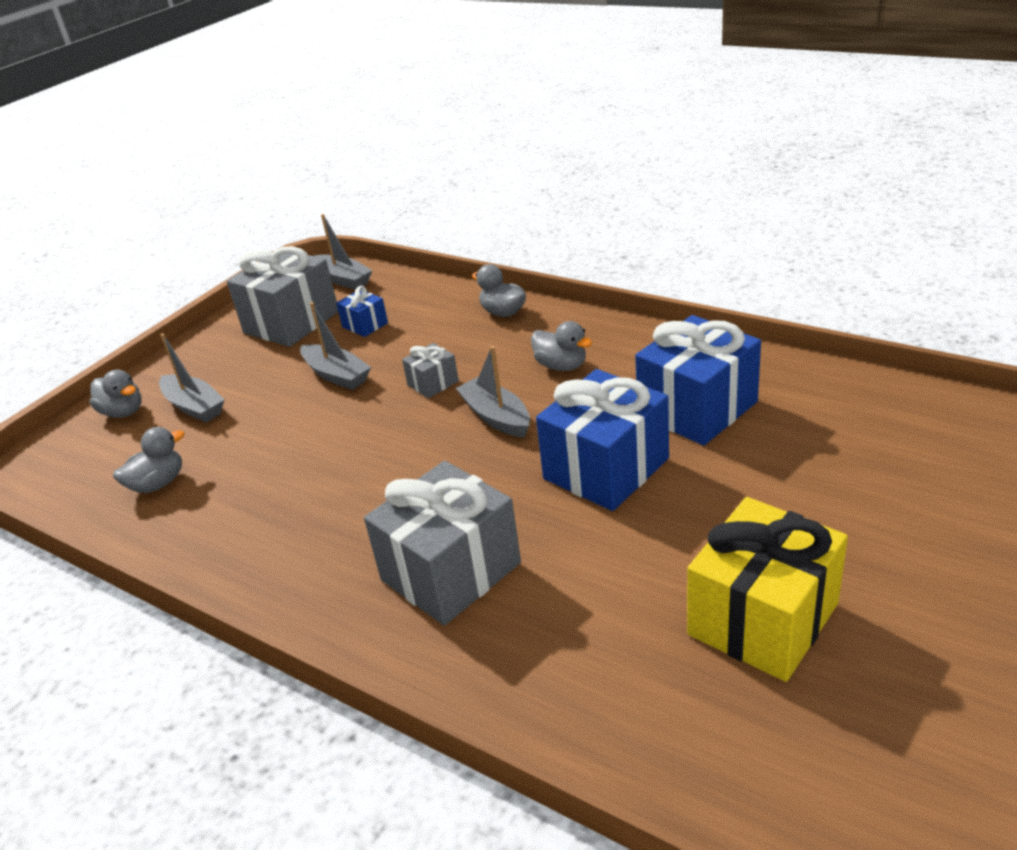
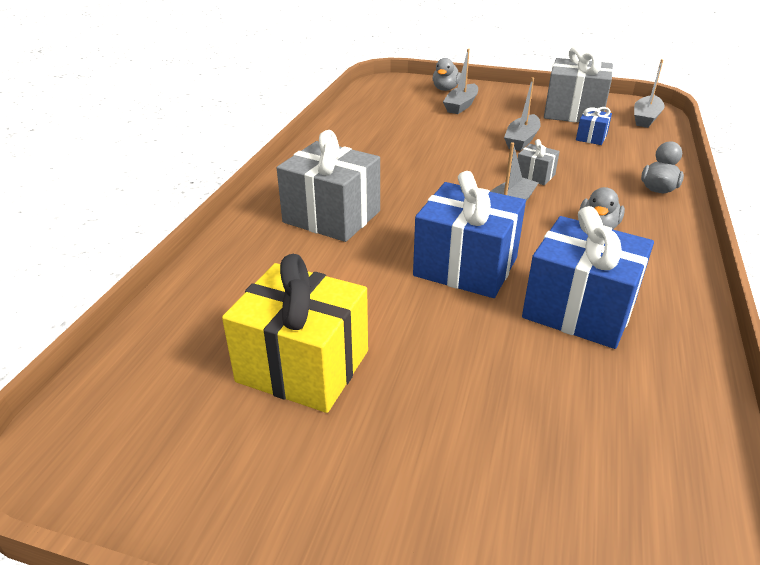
camera: 70 degrees right, 0 degrees up
grey duck [113,427,184,493] -> none

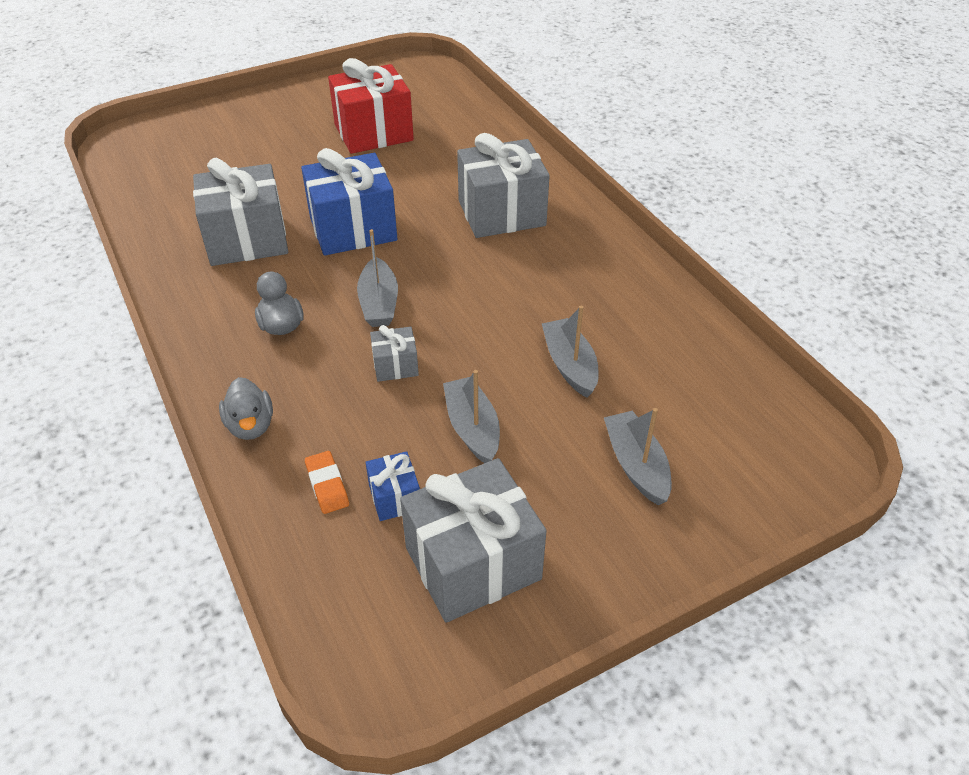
camera: 135 degrees right, 10 degrees up
yellow gift [222,254,368,413] -> red gift [328,58,414,154]
grey duck [433,58,461,91] -> none
blue gift [522,206,654,349] -> grey gift [193,158,288,266]
grey boat [634,59,665,128] -> grey boat moved to [542,306,599,398]
none -> orange eraser [305,451,349,514]

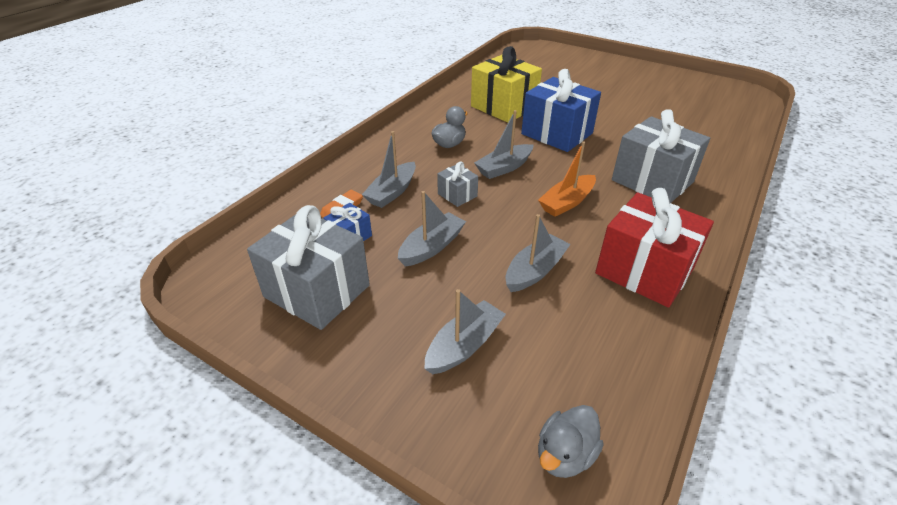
camera: 60 degrees right, 5 degrees down
grey gift [193,158,288,266] -> yellow gift [471,46,542,123]
grey duck [219,377,273,440] -> grey duck moved to [538,405,604,478]
red gift [328,58,414,154] -> red gift moved to [595,188,714,307]
none -> grey boat [362,131,416,208]
none -> orange boat [538,141,596,217]

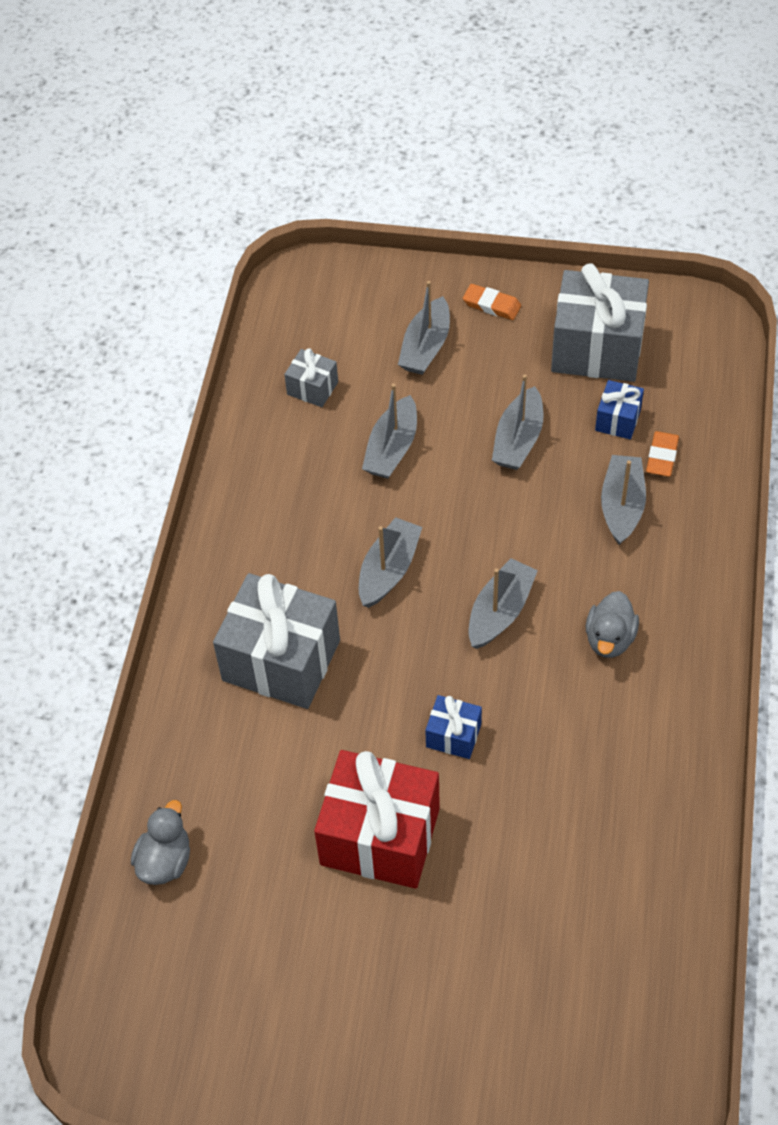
camera: 160 degrees right, 15 degrees up
grey gift [437,162,478,207] -> grey gift moved to [284,348,338,407]
yellow gift [471,46,542,123] -> none
blue gift [521,69,601,152] -> blue gift [425,695,482,759], size x0.47
orange boat [538,141,596,217] -> grey boat [359,517,422,608]
grey duck [538,405,604,478] -> grey duck moved to [131,800,190,885]
red gift [595,188,714,307] -> red gift moved to [314,750,440,889]
none -> orange eraser [463,284,521,320]

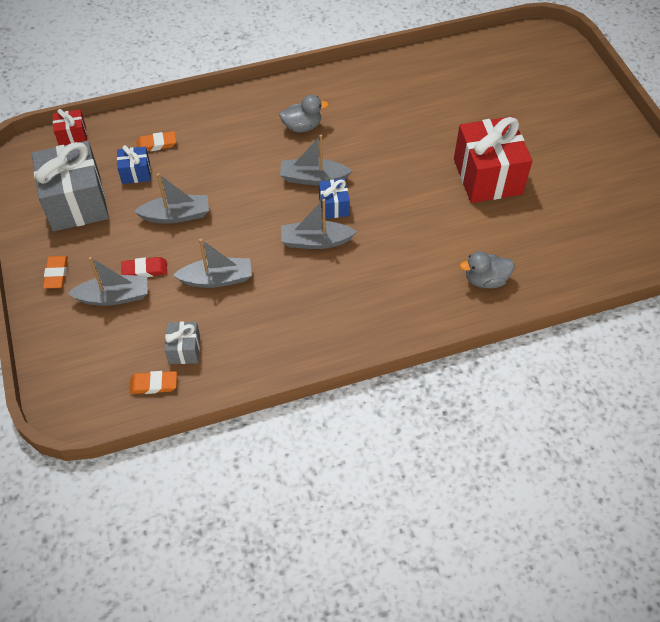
camera: 120 degrees left, 0 degrees up
grey duck [131,800,190,885] -> grey duck moved to [460,251,515,288]
grey gift [213,573,340,709] -> none
blue gift [425,695,482,759] -> blue gift moved to [319,179,350,219]
grey boat [601,455,646,545] -> none
none -> red gift [53,109,87,145]
none -> red eraser [121,257,167,277]
none -> orange eraser [129,371,177,394]

